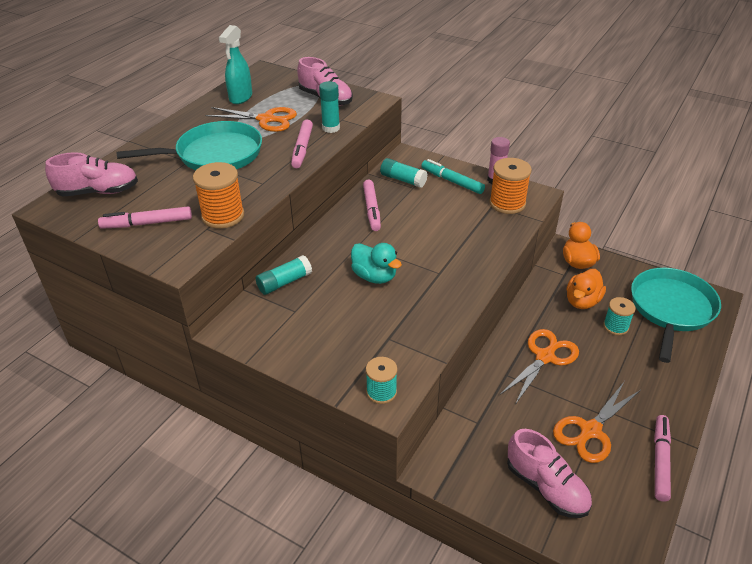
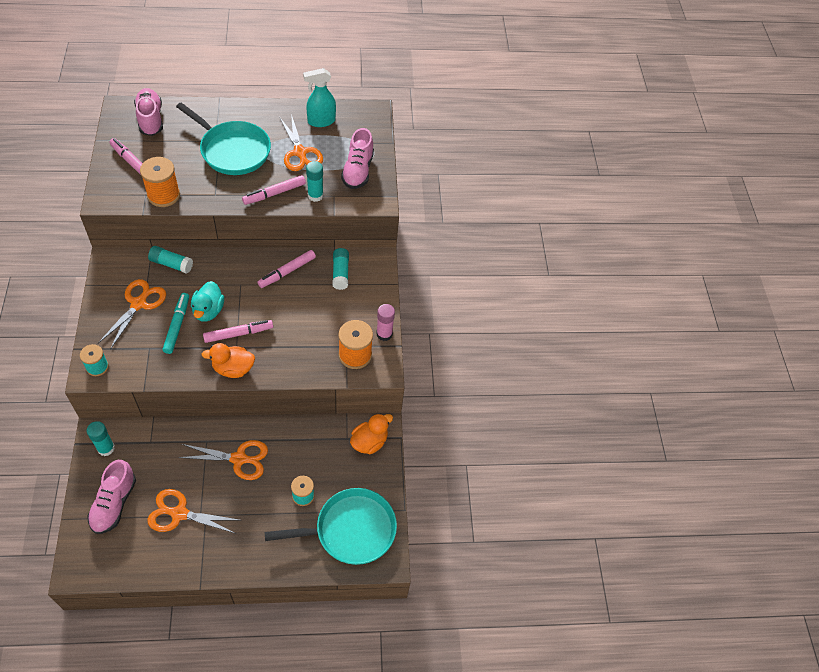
camera: 50 degrees right, 15 degrees up
pink shoe [45,152,138,196] -> pink shoe turned 150 degrees counterclockwise [134,88,163,136]
turquoise marker [421,159,485,194] -> turquoise marker moved to [162,293,189,354]
orange duck [567,269,606,309] -> orange duck moved to [202,343,255,378]
pink marker [654,415,671,502] -> pink marker moved to [203,320,273,343]
none -> turquoise glue stick [86,421,115,456]
none -> orange scissors [98,279,166,350]

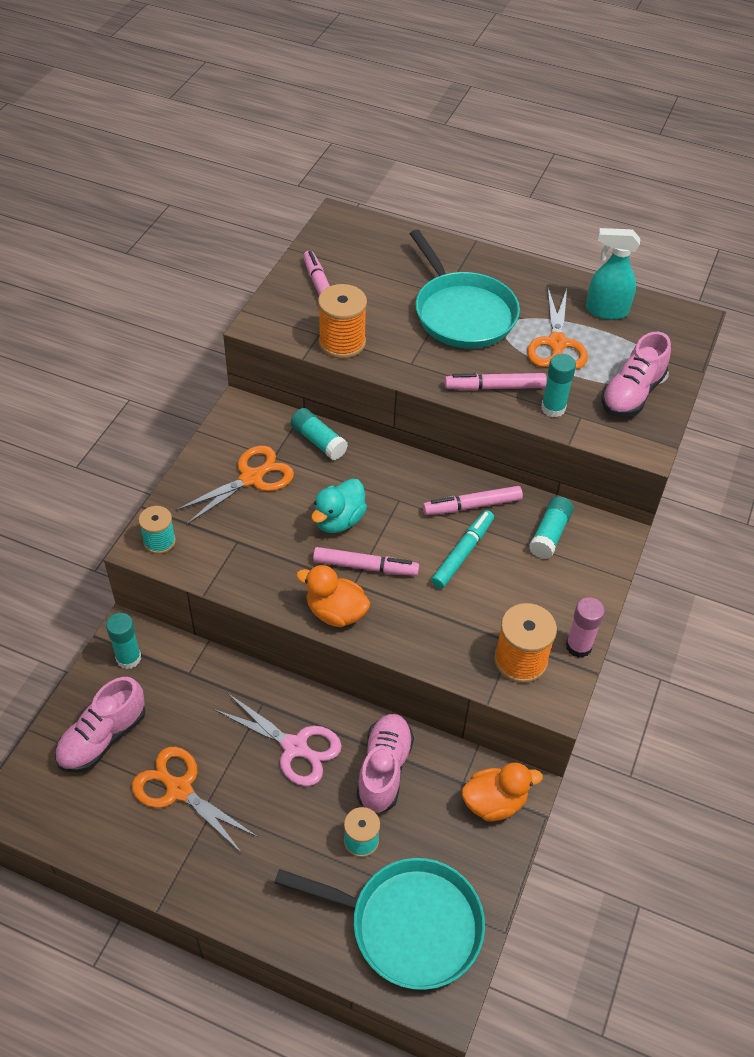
camera: 30 degrees right, 5 degrees down
pink shoe [134,88,163,136] -> pink shoe moved to [356,714,414,813]
turquoise marker [162,293,189,354] -> turquoise marker moved to [431,510,494,589]
orange scissors [178,440,268,480] -> pink scissors [214,693,342,786]

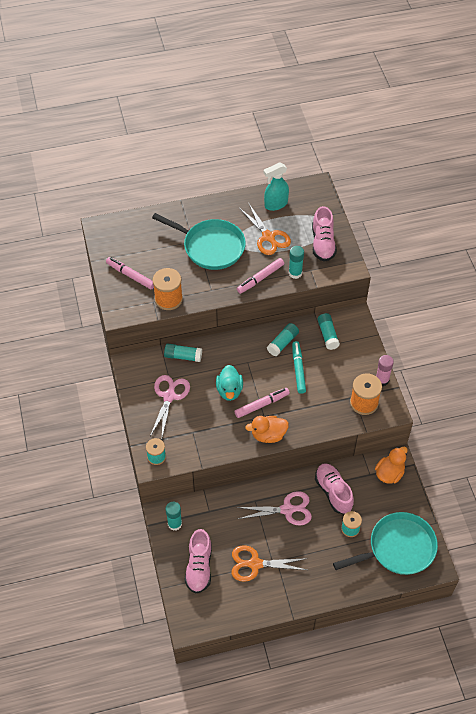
camera: 35 degrees left, 5 degrees up
orange scissors [175,446,294,525] -> pink scissors [150,375,190,437]
pink marker [423,486,523,515] -> turquoise glue stick [267,323,299,356]

